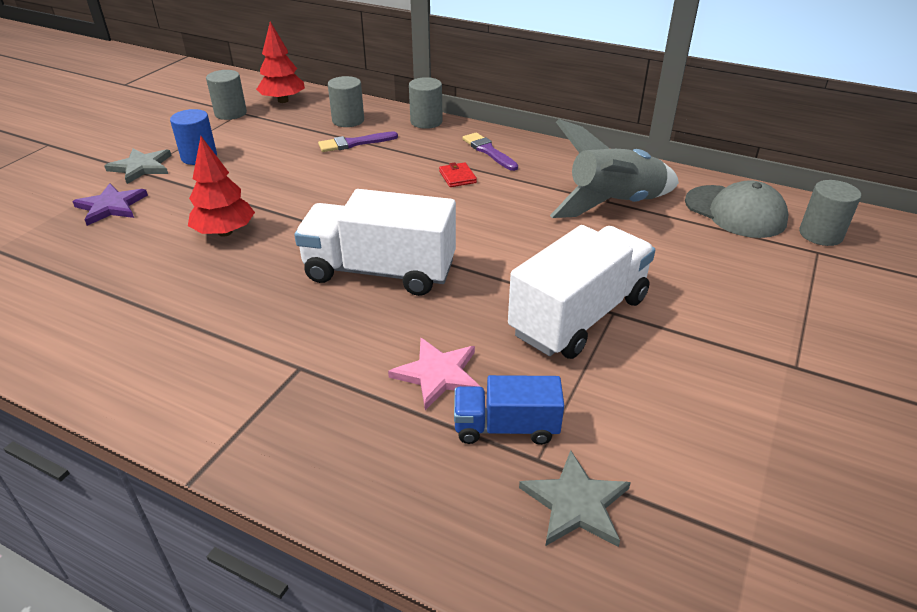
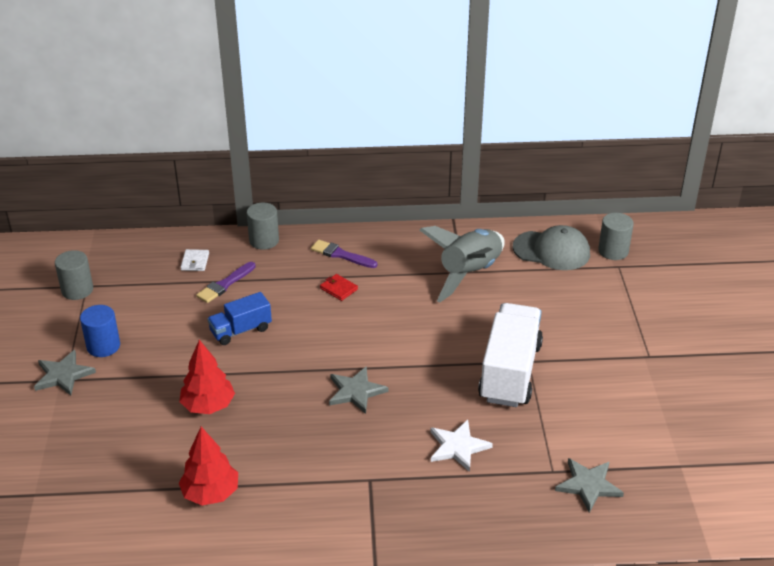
camera: 30 degrees left, 0 degrees up
purple star [72,183,148,226] -> none
red tree [256,22,305,103] -> red tree moved to [179,427,238,505]
white truck [294,189,456,296] -> grey star [329,366,389,414]
grey cylinder [328,76,364,127] -> white wallet [181,249,209,271]
pink star [388,338,481,410] -> white star [430,420,493,472]
blue truck [454,375,564,445] -> blue truck moved to [207,292,272,345]

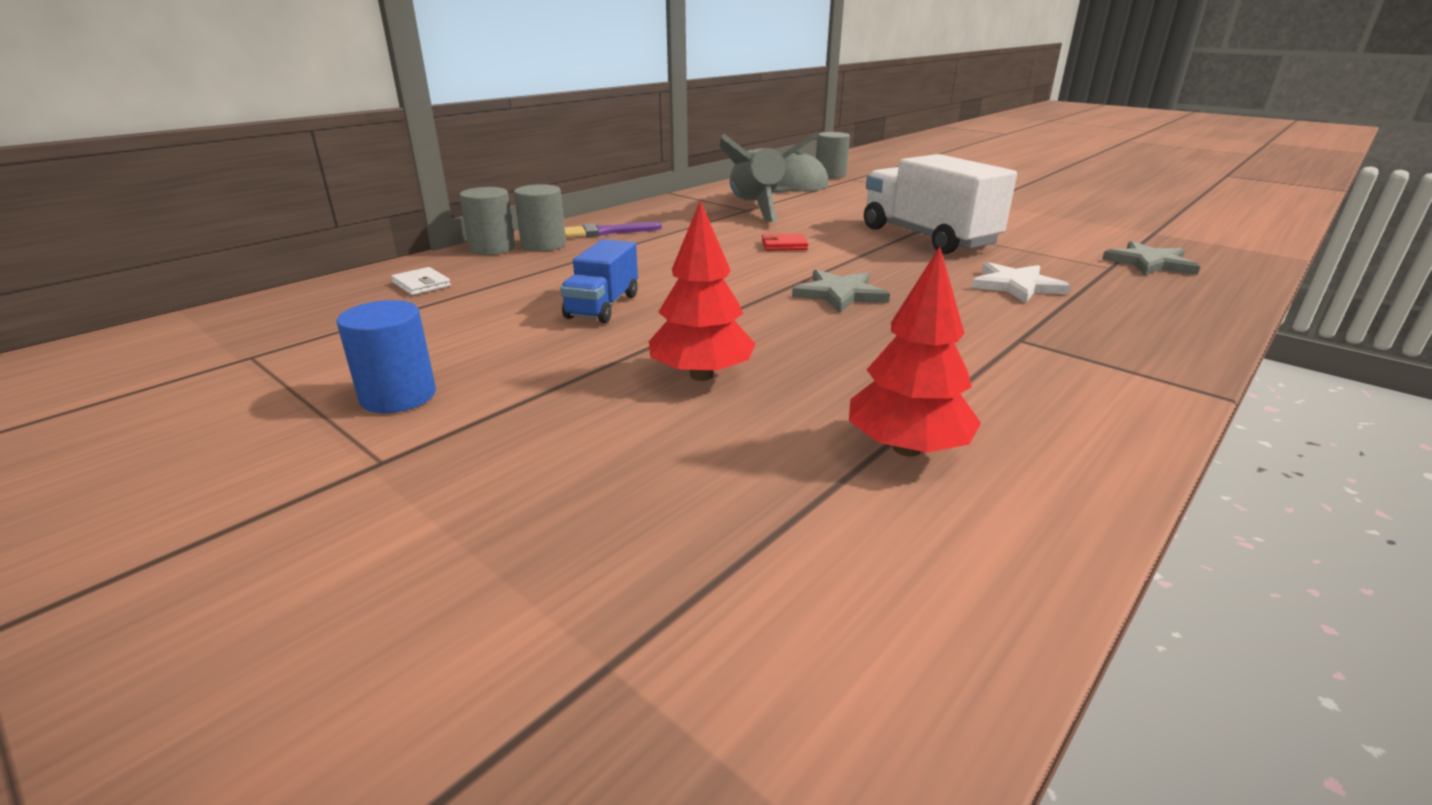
camera: 45 degrees left, 10 degrees down
grey star [34,350,96,395] -> none
grey cylinder [55,250,93,300] -> grey cylinder moved to [514,184,566,251]
purple brush [196,262,256,303] -> none
red wallet [320,274,358,301] -> red wallet moved to [762,234,808,251]

